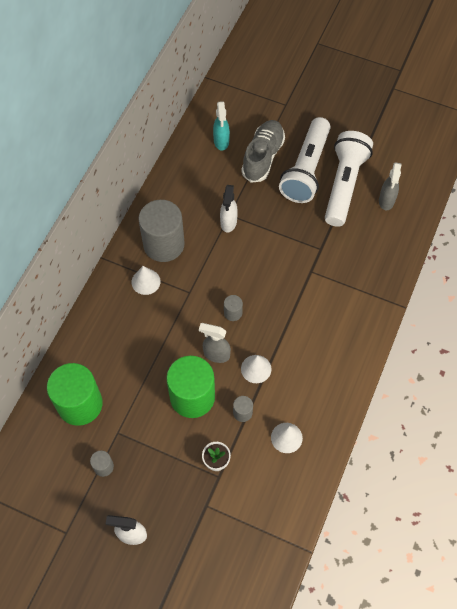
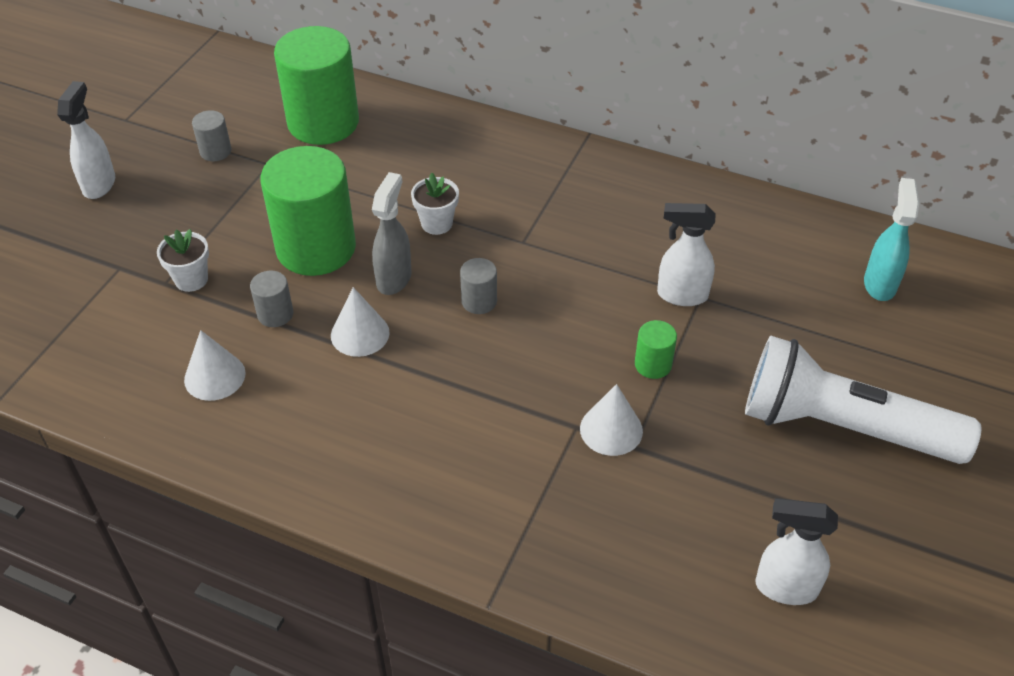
camera: 90 degrees right, 15 degrees down
white cone [131,266,161,295] -> white cone moved to [580,384,643,456]
grey cylinder [138,200,185,262] -> none
turquoise spray bottle [213,101,230,150] -> turquoise spray bottle turned 105 degrees clockwise [864,178,919,301]
grey shoe [241,120,285,183] -> none
white flashlight [325,131,373,227] -> none
grey spray bottle [379,162,401,210] -> white spray bottle [755,498,838,605]
none -> white flower pot [411,173,459,235]
none -> green cylinder [635,320,677,379]

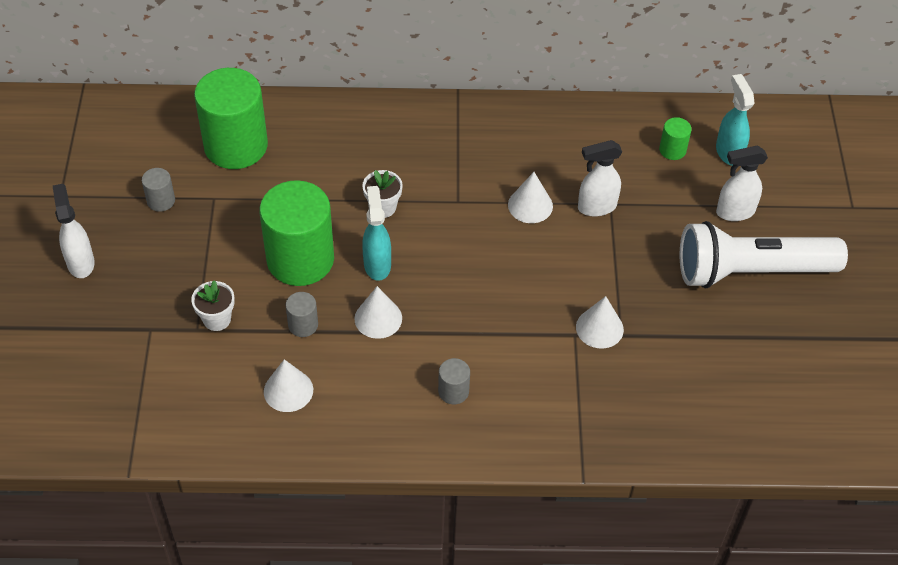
camera: 25 degrees left, 5 degrees up
grey spray bottle [372,172,412,295] -> turquoise spray bottle [362,186,391,281]
grey cylinder [460,258,497,314] -> grey cylinder moved to [438,358,470,404]
green cylinder [635,320,677,379] -> green cylinder moved to [659,117,692,160]
white spray bottle [755,498,838,605] -> white spray bottle moved to [716,146,768,221]
none -> white cone [508,172,553,223]

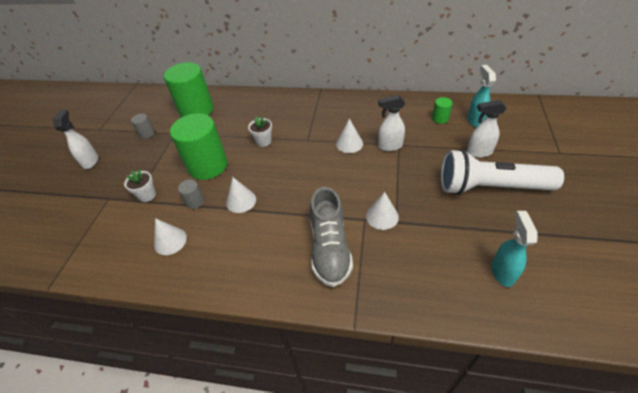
camera: 15 degrees right, 5 degrees down
turquoise spray bottle [362,186,391,281] -> turquoise spray bottle moved to [491,211,537,287]
grey cylinder [438,358,470,404] -> none
none -> grey shoe [310,187,353,287]

